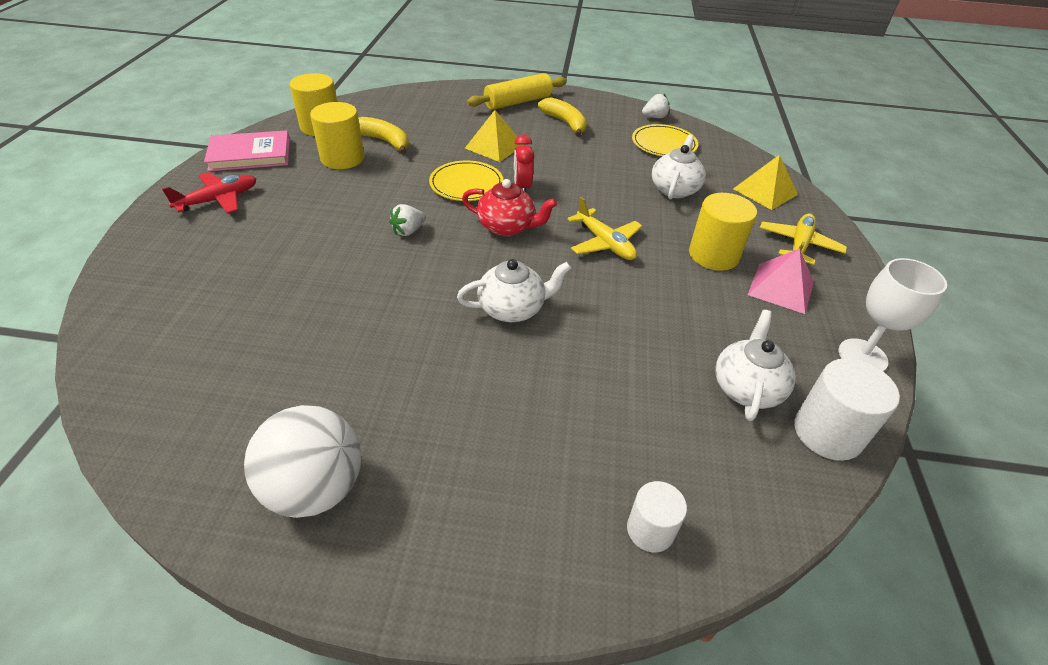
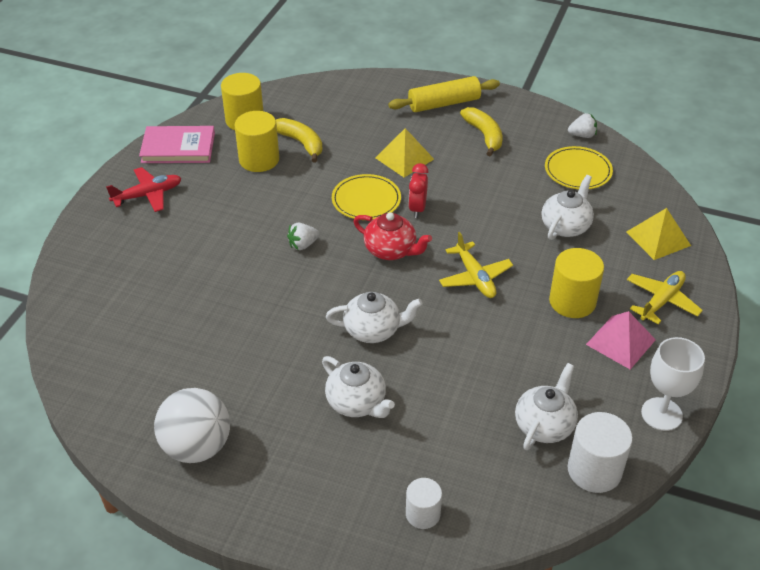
camera: 15 degrees right, 0 degrees up
none -> white teapot [322,356,395,418]

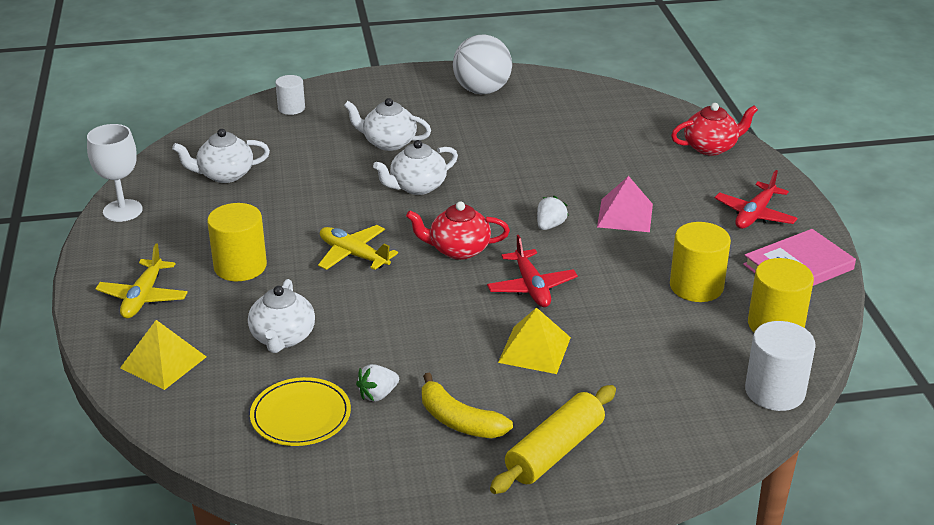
camera: 150 degrees right, 10 degrees down
yellow banana [276,118,322,162] -> none
yellow plate [332,174,401,220] -> red plane [487,235,578,307]
red clock [408,163,429,218] -> none
white teapot [515,363,578,450] -> white teapot turned 75 degrees clockwise [172,129,270,183]
white strawberry [568,113,597,138] -> white strawberry moved to [356,364,399,402]
white cylinder [568,412,633,493] -> white cylinder moved to [745,321,816,411]
pink pyramid [586,311,656,369] -> pink pyramid moved to [597,176,653,232]
none -> red teapot [671,103,758,156]

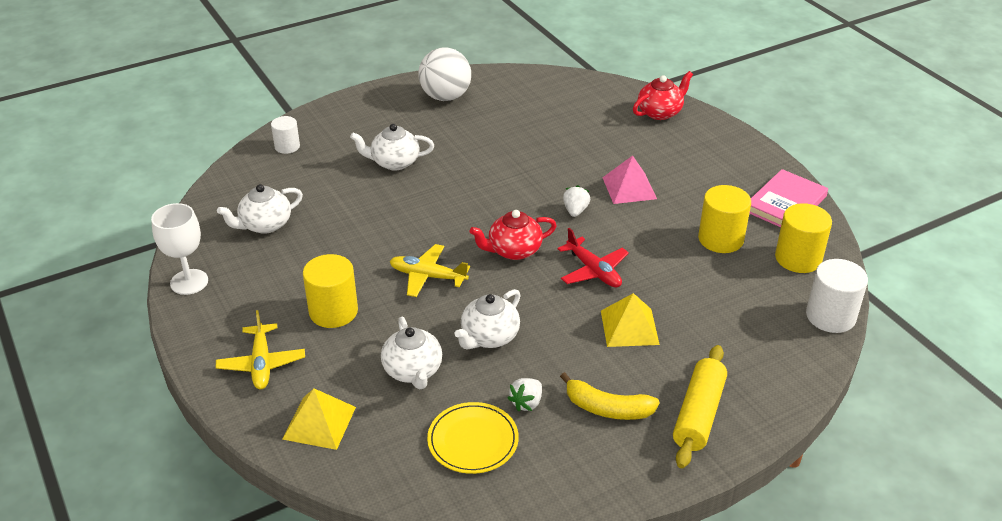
camera: 20 degrees left, 5 degrees up
white teapot [373,140,458,195] -> white teapot moved to [454,289,521,349]
red plane [715,170,798,229] -> none

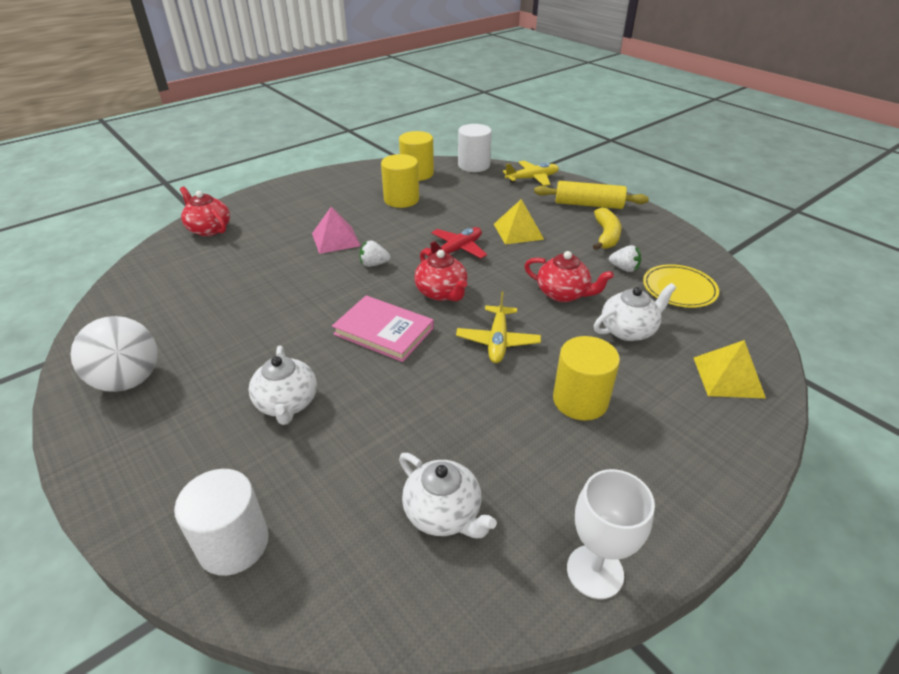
camera: 100 degrees left, 0 degrees up
yellow plane [216,310,305,389] -> yellow plane moved to [503,161,559,186]
white cylinder [271,116,300,154] -> white cylinder [174,469,269,576], size x1.61
white teapot [454,289,521,349] -> red teapot [524,251,614,302]
pink book [749,169,828,227] -> pink book moved to [332,296,434,362]

